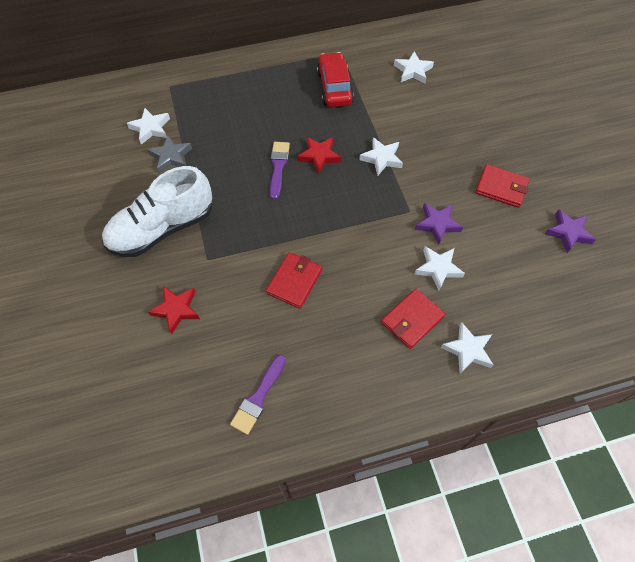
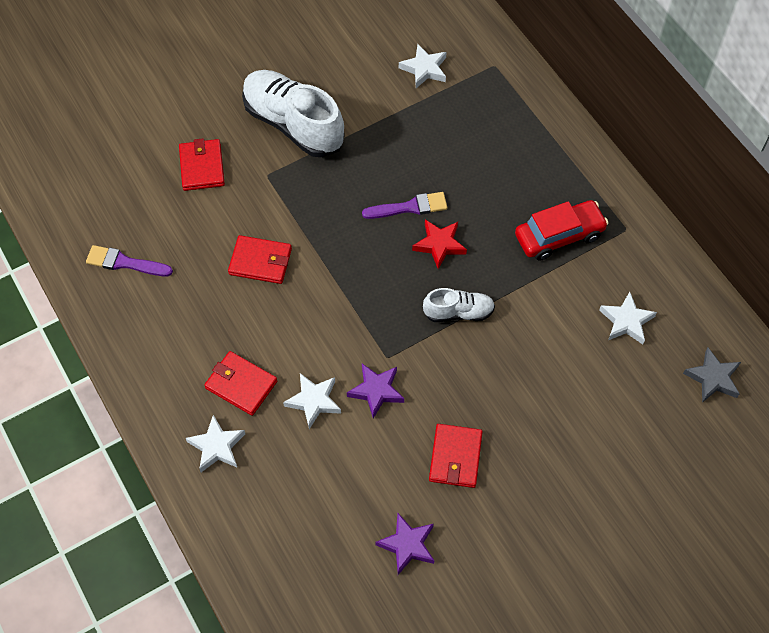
camera: 75 degrees right, 0 degrees up
grey star [147,135,192,173] -> grey star moved to [683,348,741,403]
red star [148,286,200,334] -> red wallet [179,138,225,191]
white star [359,137,403,176] -> white shoe [423,288,495,322]

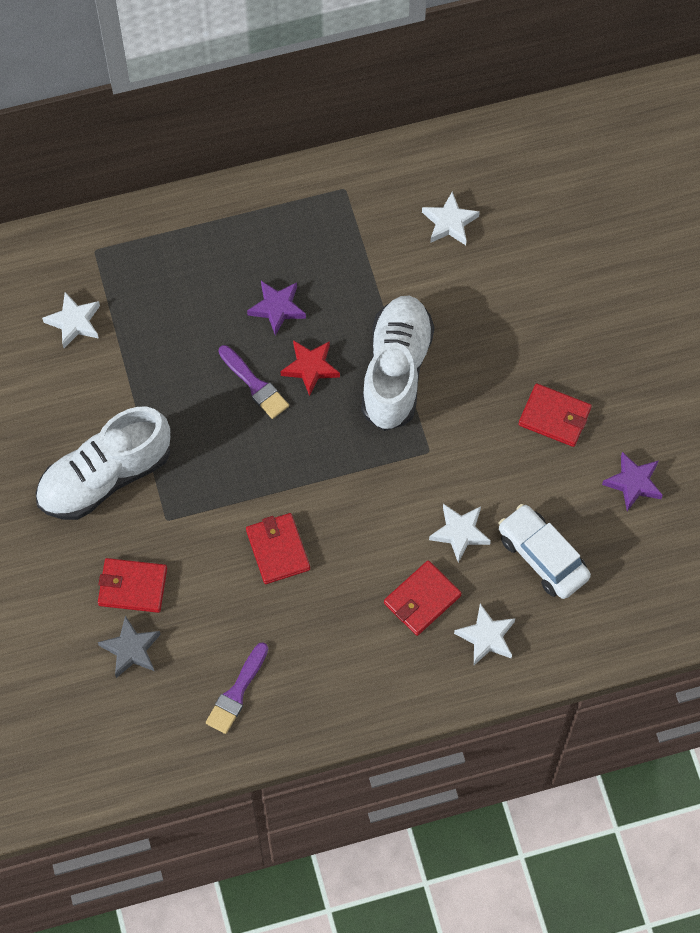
camera: 75 degrees left, 5 degrees up
red wallet [228,235,292,284] -> red wallet turned 45 degrees counterclockwise [246,513,310,584]
purple star [347,364,404,418] -> purple star moved to [247,281,306,336]
purple brush [362,192,448,219] -> purple brush turned 135 degrees clockwise [218,345,289,419]
white shoe [423,288,495,322] -> white shoe [361,296,434,431], size x1.92
red car [515,200,608,261] -> none
grey star [683,348,741,403] -> grey star moved to [98,616,161,678]
none -> white car [499,504,591,599]

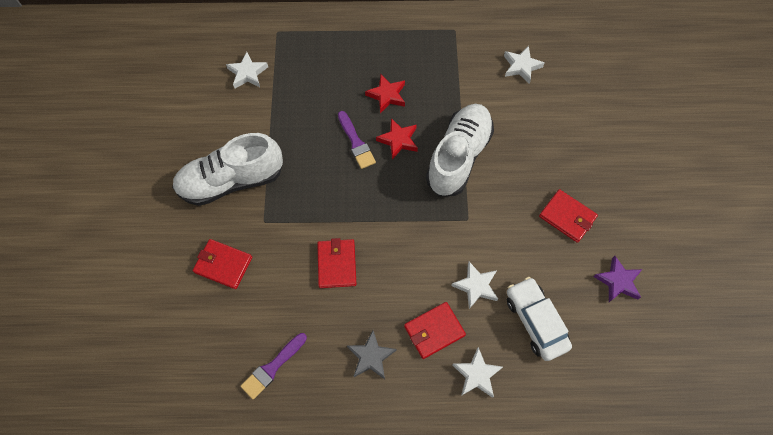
camera: 15 degrees right, 0 degrees up
grey star [98,616,161,678] -> grey star moved to [347,330,396,379]
purple star [247,281,306,336] -> red star [365,75,405,113]

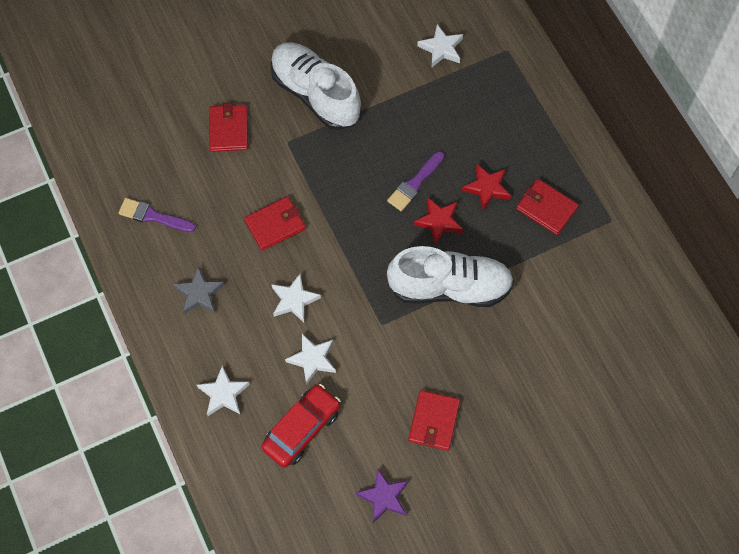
camera: 65 degrees right, 0 degrees up
red wallet [404,302,466,359] -> red wallet moved to [516,179,579,235]
white star [504,46,544,84] -> white star moved to [271,273,321,323]
white car [507,277,572,361] -> red car [261,384,341,468]

